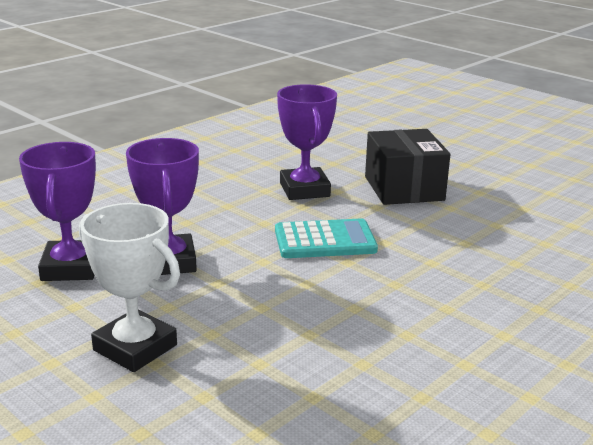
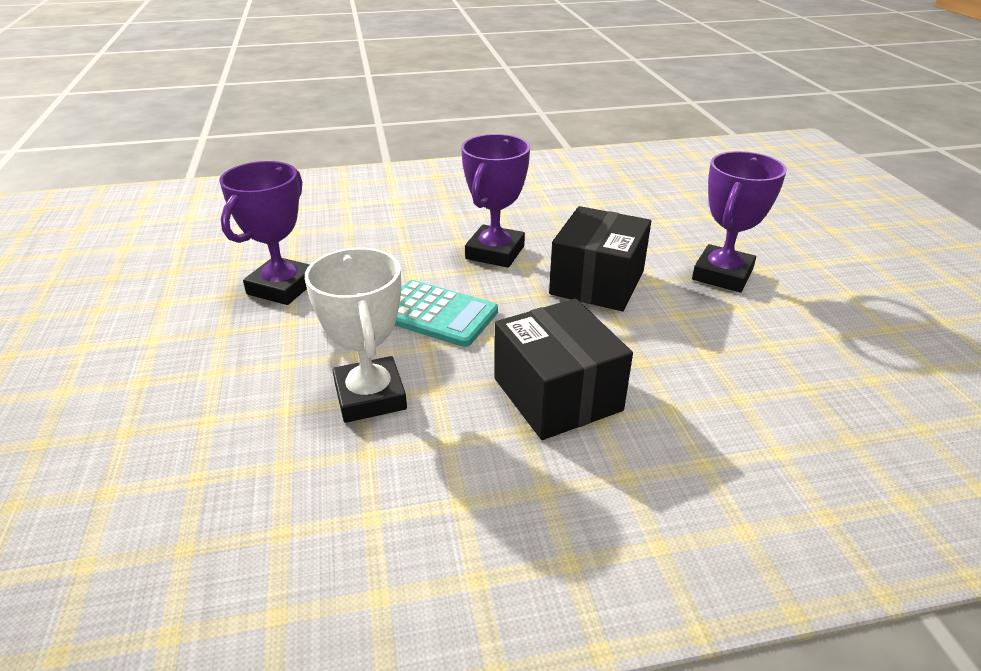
camera: 35 degrees right, 10 degrees up
purple trophy [19,142,96,281] -> purple trophy moved to [692,151,787,292]
white trophy [79,203,180,372] -> white trophy moved to [305,248,407,423]
none -> black box [494,298,633,440]

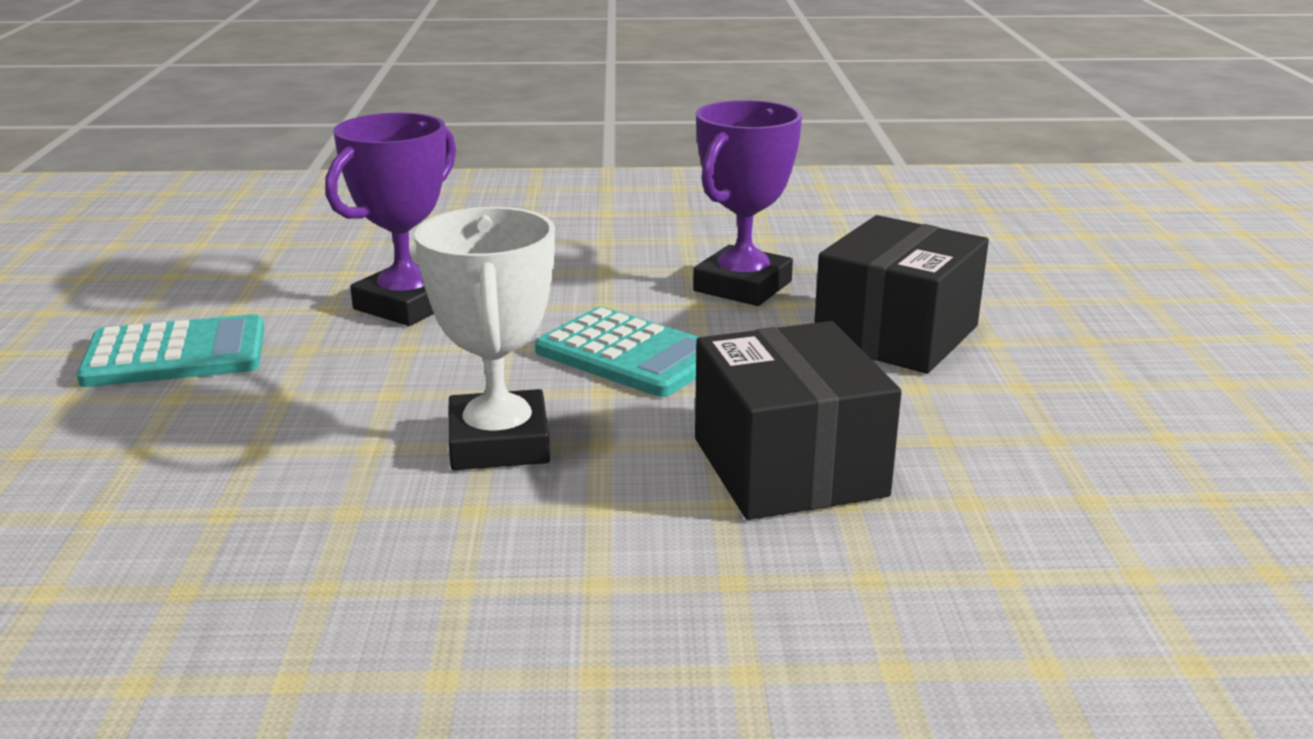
camera: 10 degrees right, 10 degrees down
purple trophy [692,151,787,292] -> none
none -> turquoise calculator [77,314,264,387]

